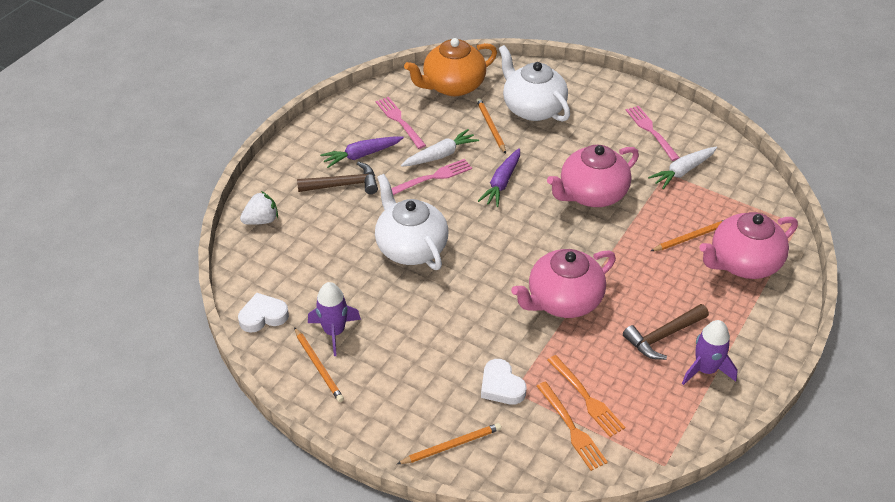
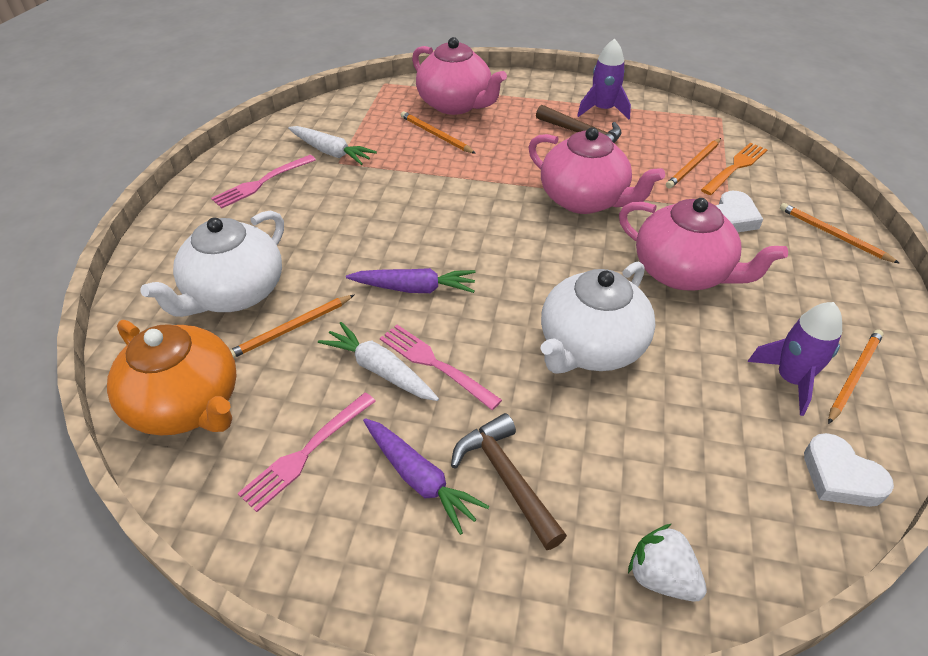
camera: 110 degrees left, 0 degrees up
pink teapot [547,145,639,207] -> pink teapot moved to [619,198,788,291]
orange fork [547,355,625,437] -> orange pencil [666,138,721,189]

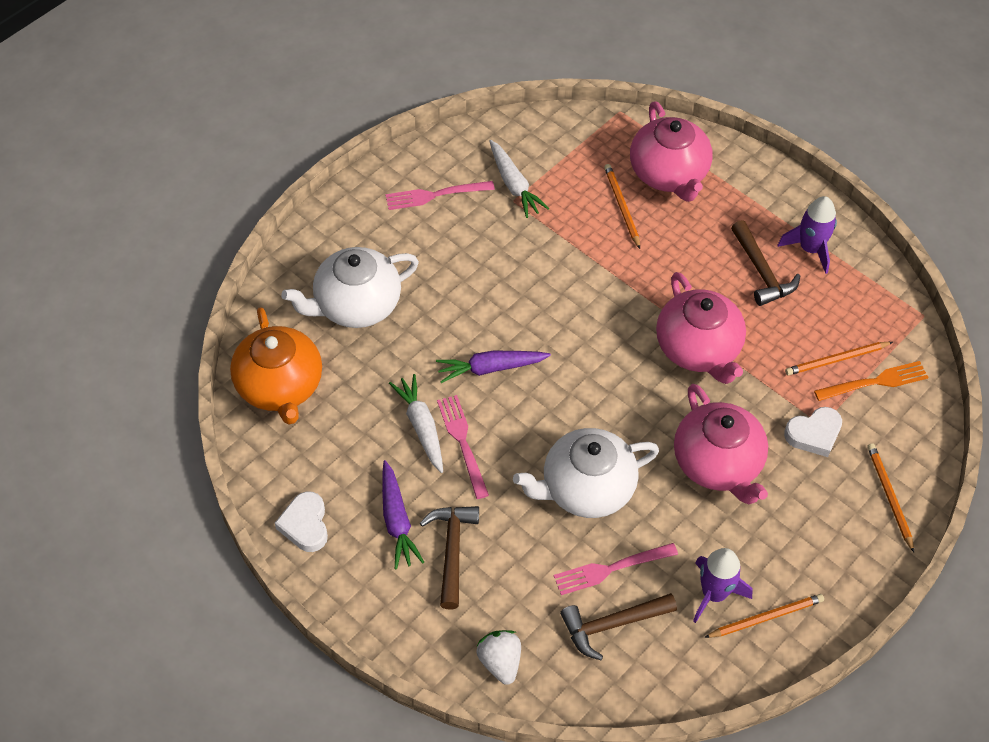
camera: 30 degrees right, 10 degrees up
orange pencil [230,295,354,358] -> none
pink fork [237,393,376,512] -> pink fork moved to [554,543,678,595]
purple carrot [346,268,476,293] -> purple carrot turned 135 degrees clockwise [436,351,551,383]
white heart [804,433,894,507] -> white heart moved to [275,491,328,552]
none -> brown hammer [560,593,677,660]

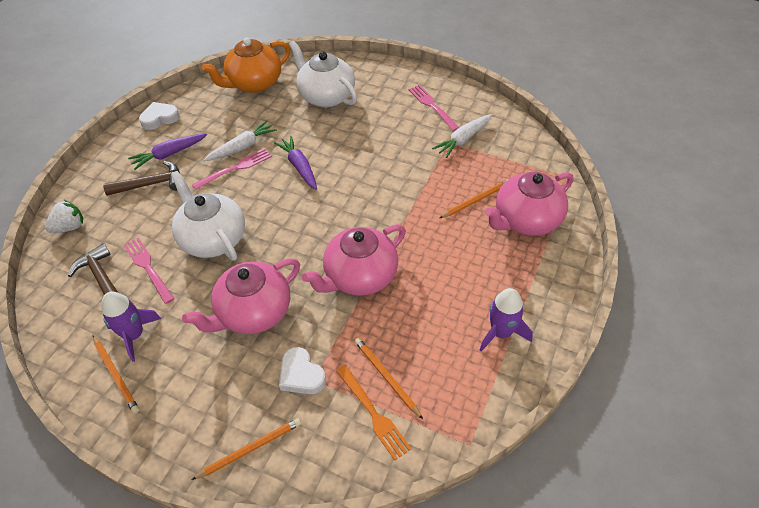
camera: 75 degrees right, 5 degrees down
brown hammer [731,220,800,306] -> none

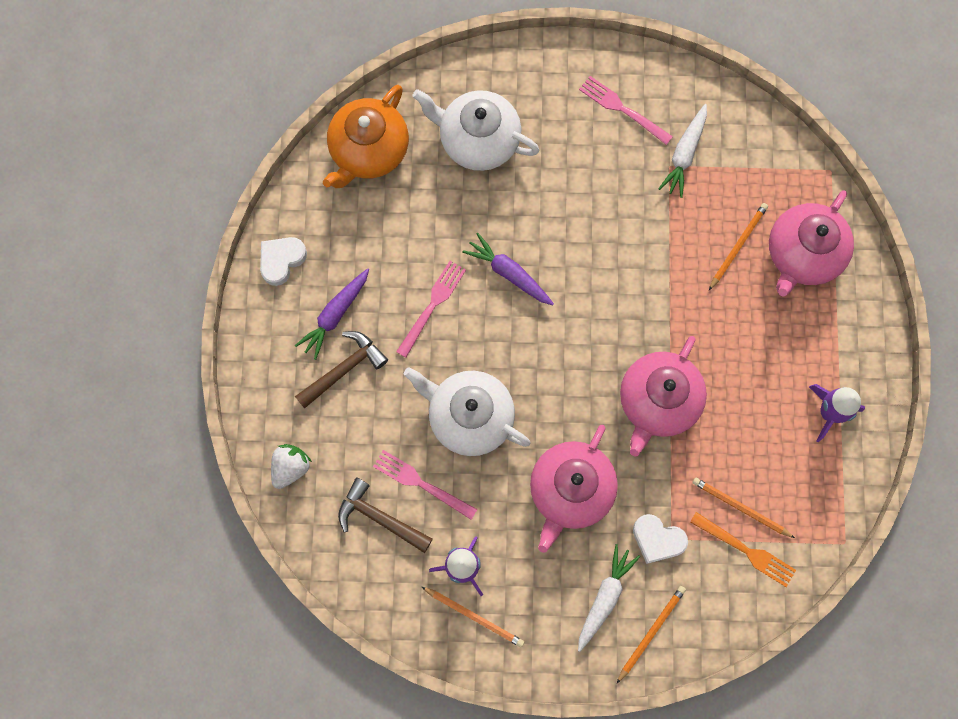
camera: 25 degrees left, 25 degrees up
white carrot [204,120,277,161] -> white carrot moved to [578,544,640,652]

